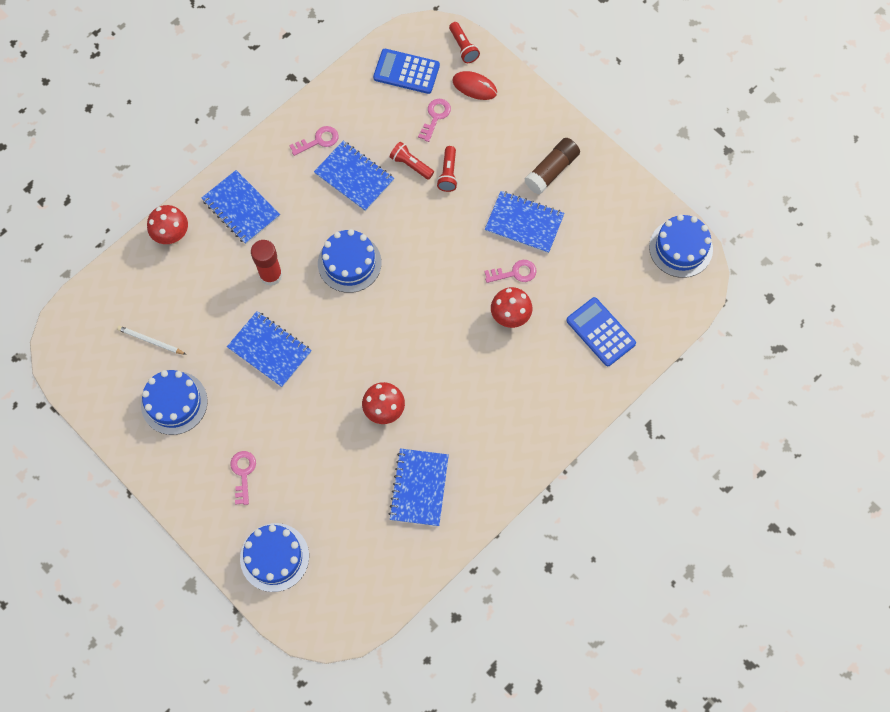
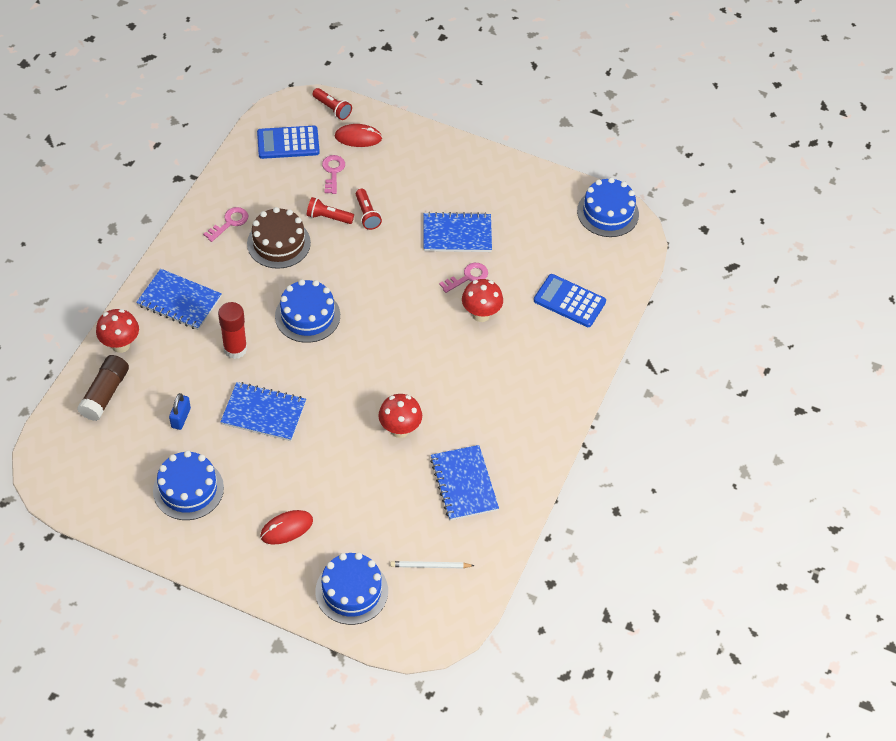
camera: 25 degrees left, 15 degrees down
white pencil [117,326,187,355] -> white pencil moved to [390,561,475,568]
pink key [230,451,256,505] -> red mouse [260,510,313,545]
blue notebook [314,141,394,212] -> brown cake [247,207,311,269]
brown glue stick [525,138,580,194] -> brown glue stick moved to [77,355,129,421]
none -> blue padlock [169,393,191,430]

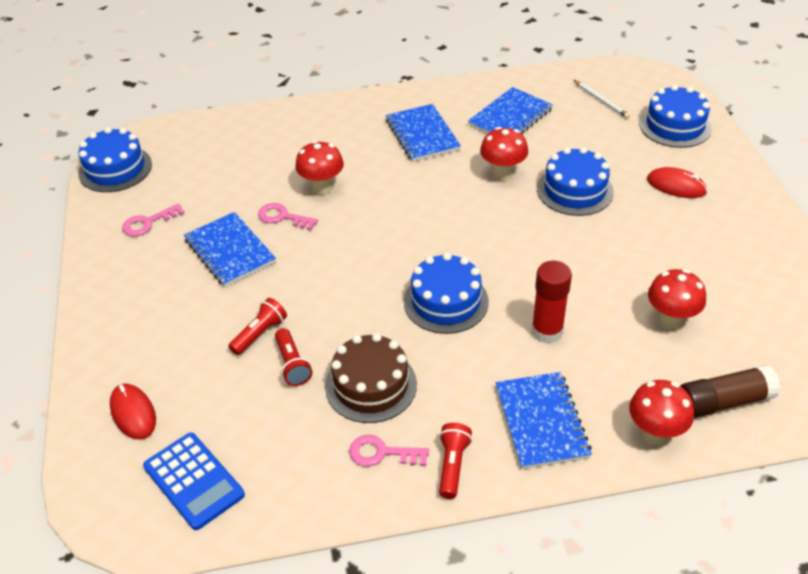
camera: 120 degrees left, 10 degrees down
blue cake [153,450,224,520] -> blue cake moved to [537,147,614,216]
blue padlock [169,393,191,430] -> red mushroom [648,269,706,330]
blue notebook [221,382,306,441] -> blue notebook moved to [386,104,461,162]
red flashlight [312,88,352,120] -> red flashlight moved to [439,423,472,499]
pink key [322,155,345,194] -> pink key moved to [122,203,184,236]
blue calculator [534,274,606,327] -> none

